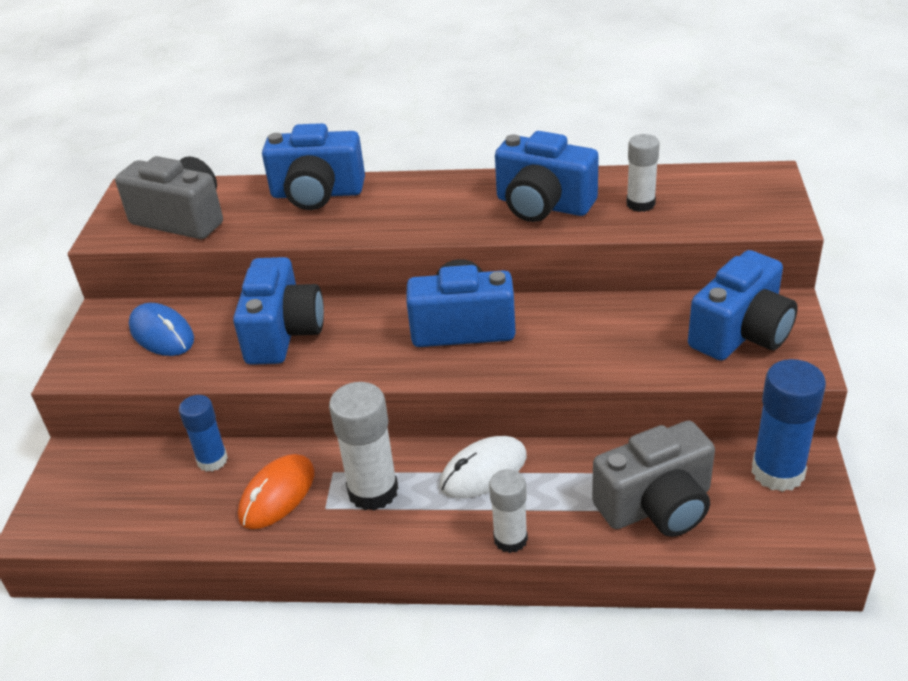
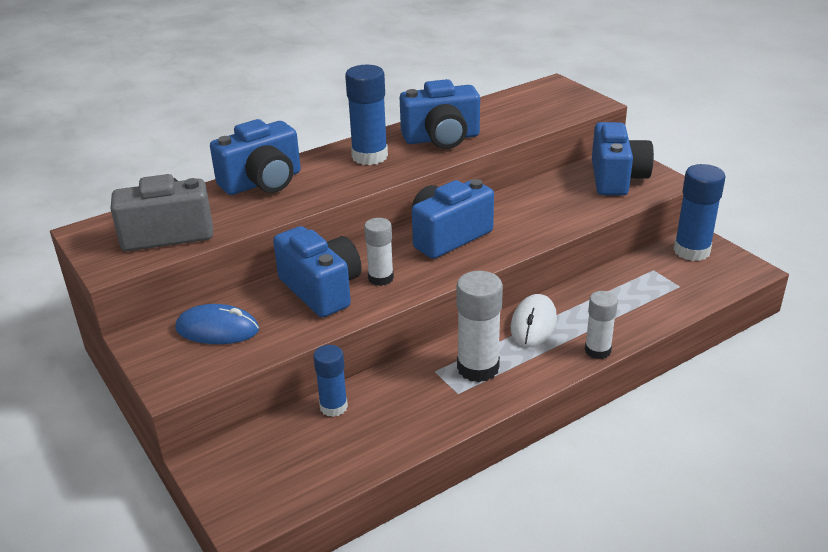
camera: 40 degrees left, 5 degrees down
orange mouse [238,454,315,529] -> none
grey camera [592,421,715,537] -> none
white glue stick [626,134,660,212] -> white glue stick moved to [364,218,394,286]
none -> blue glue stick [345,65,388,165]

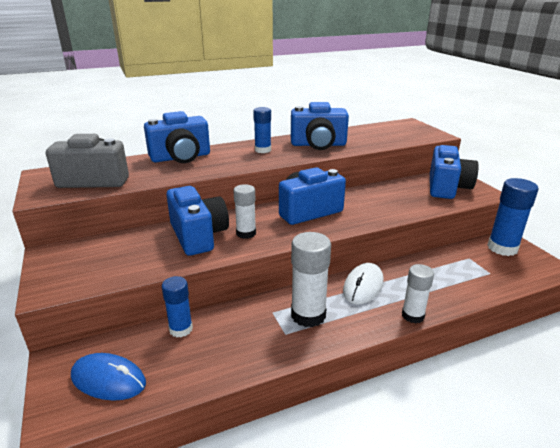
camera: 10 degrees right, 5 degrees down
blue mouse [175,304,259,344] -> blue mouse moved to [71,353,146,401]
blue glue stick [345,65,388,165] -> blue glue stick [253,107,271,153], size x0.63

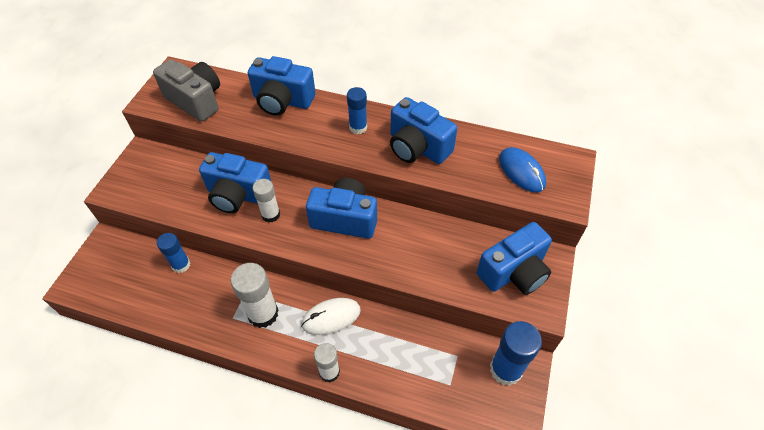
camera: 40 degrees right, 25 degrees up
blue mouse [71,353,146,401] -> blue mouse moved to [499,147,546,192]
blue camera [167,186,229,256] -> blue camera turned 90 degrees clockwise [199,152,271,213]

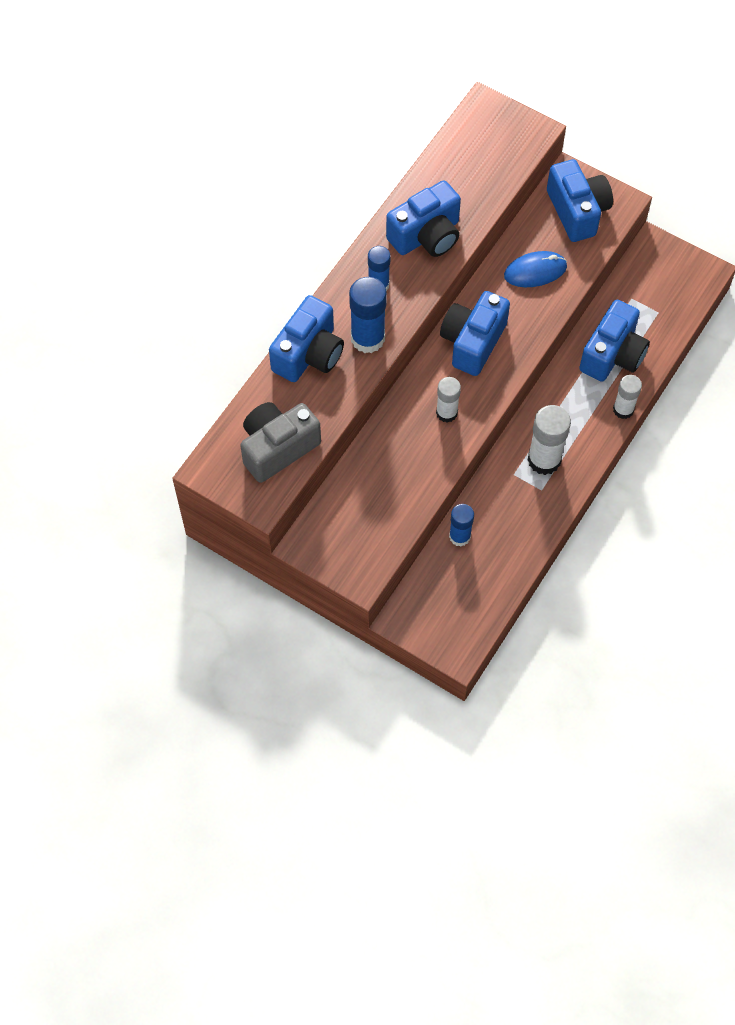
camera: 75 degrees left, 10 degrees up
blue camera [199,152,271,213] -> blue camera moved to [579,300,650,382]
white mouse [301,298,361,335] -> none
blue glue stick [490,321,542,386] -> blue glue stick moved to [349,277,387,353]
blue mouse [499,147,546,192] -> blue mouse moved to [504,251,567,287]

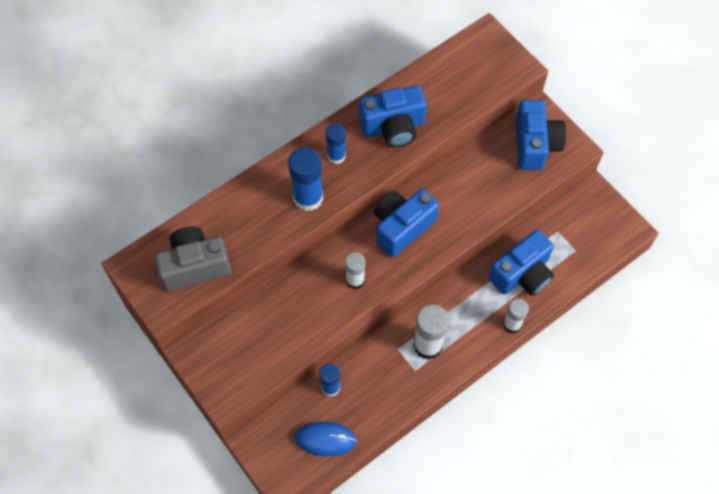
camera: 20 degrees right, 0 degrees up
blue camera [269,295,344,382] -> none
blue mouse [504,251,567,287] -> blue mouse moved to [295,422,357,456]

